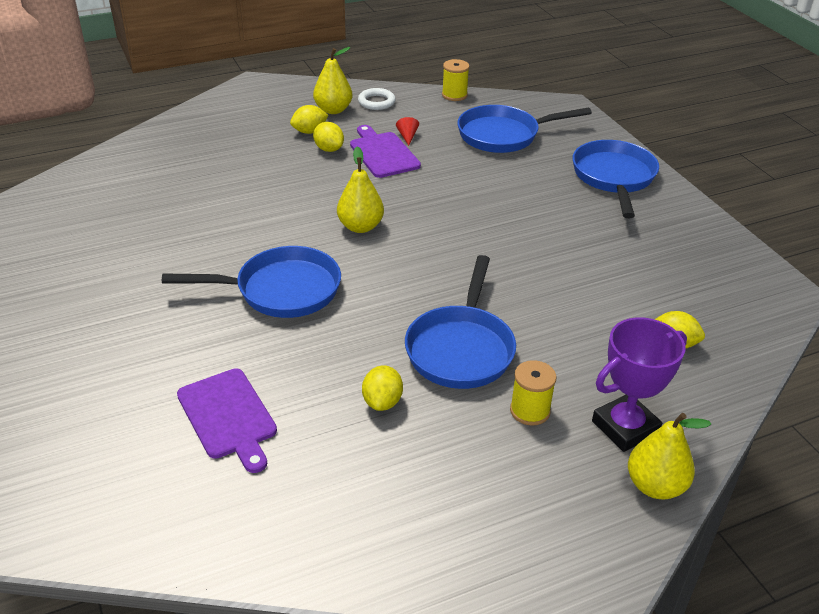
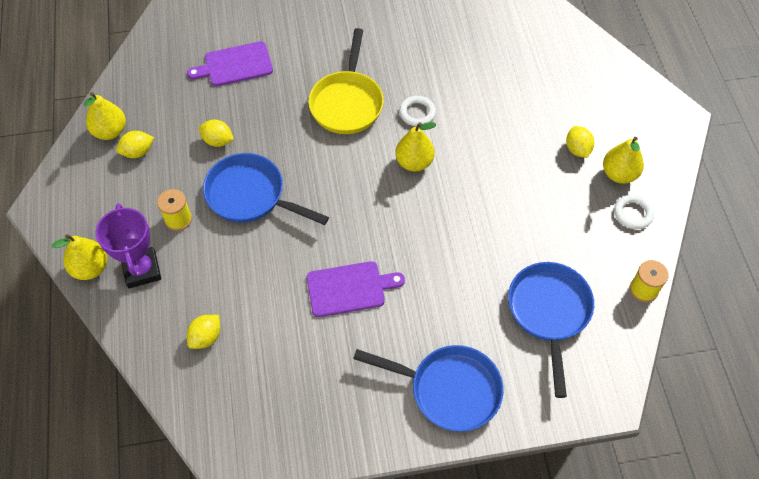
camera: 105 degrees right, 20 degrees up
blue pan [162,246,341,318] -> yellow pan [308,28,384,134]
yellow lemon [313,122,344,152] -> yellow lemon moved to [116,131,154,158]
purple cutting board [350,125,421,178] -> purple cutting board moved to [307,261,405,317]
red cone [396,117,419,146] -> none
none -> yellow pear [84,92,126,140]
none -> white ring [399,96,436,126]

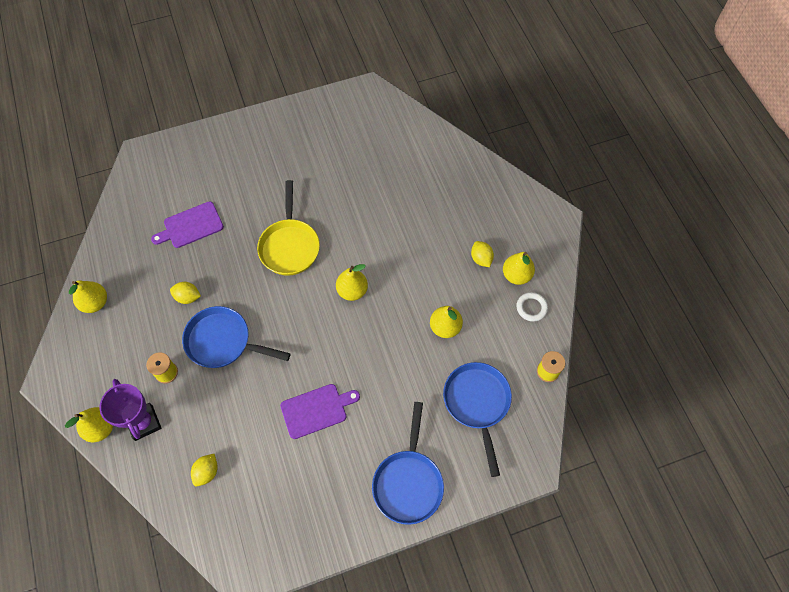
camera: 10 degrees left, 5 degrees up
yellow lemon [116,131,154,158] -> none
blue pan [353,345,504,432] -> blue pan turned 90 degrees clockwise [372,402,444,525]
white ring [399,96,436,126] -> none
none -> yellow pear [430,306,463,338]

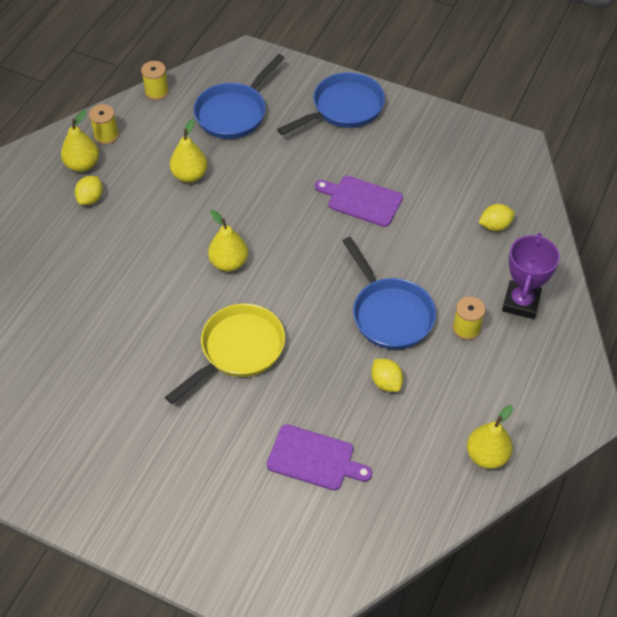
camera: 135 degrees left, 10 degrees down
yellow pear [65,407,113,442] -> none
white ring [517,292,548,322] -> yellow spool [89,104,119,145]

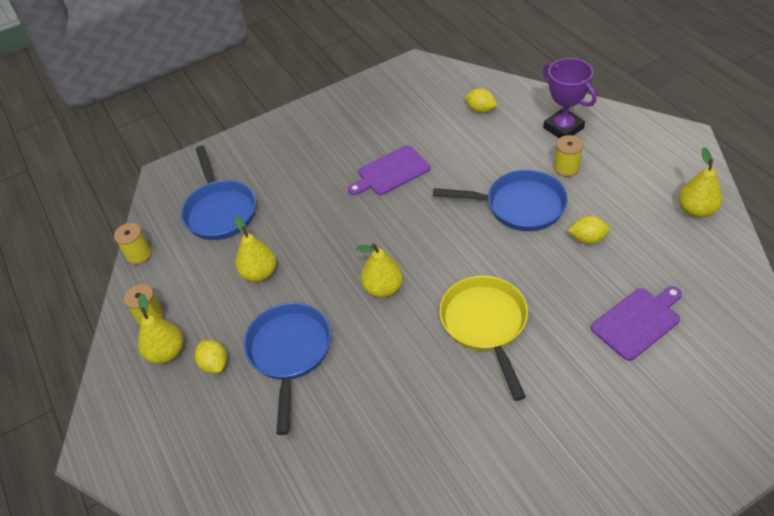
camera: 50 degrees left, 5 degrees down
blue pan [277,72,385,135] -> blue pan moved to [244,303,331,435]
yellow lemon [478,204,515,231] -> yellow lemon turned 75 degrees counterclockwise [465,88,497,113]

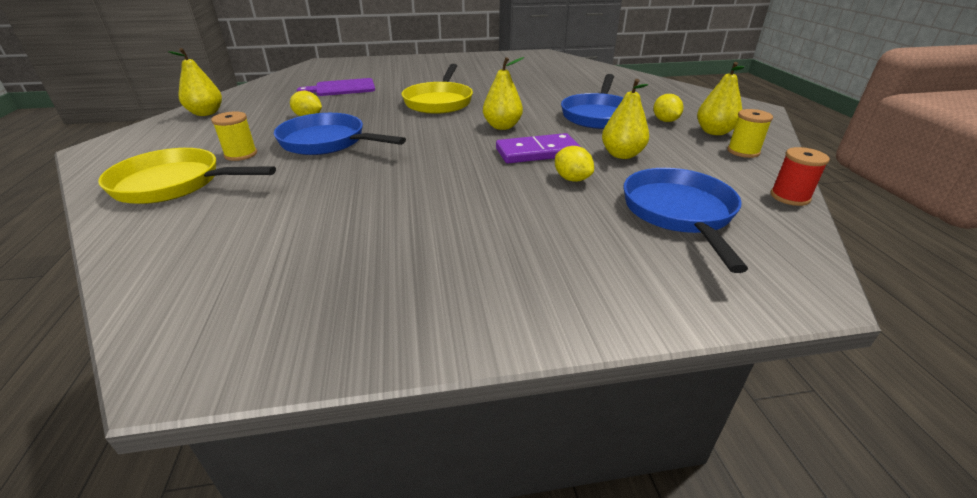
camera: 165 degrees left, 15 degrees down
yellow spool [114,223,152,265] -> red spool [770,147,830,206]
purple cutting board [348,145,430,195] -> none
yellow lemon [465,88,497,113] -> yellow lemon moved to [555,146,594,182]
purple trophy [543,58,597,138] -> yellow pan [98,148,276,204]
none -> purple domino [496,133,581,163]

